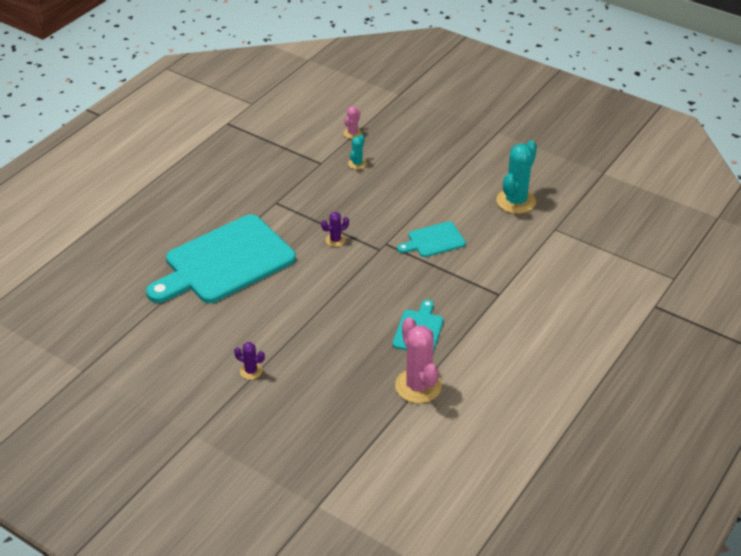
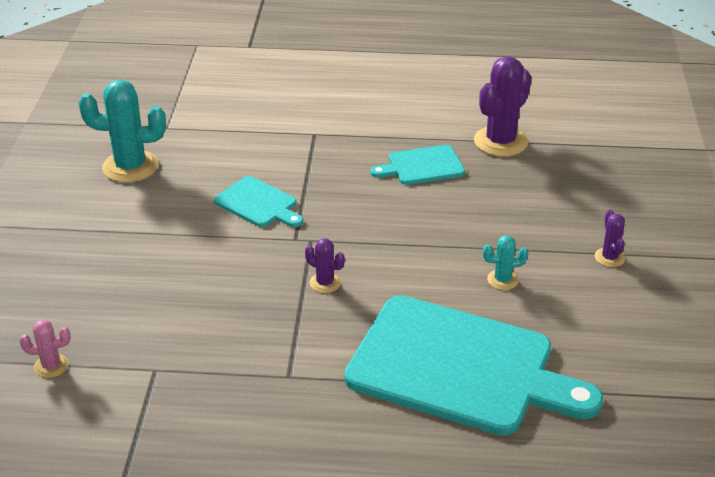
camera: 120 degrees left, 5 degrees down
turquoise cactus [348,134,367,170] -> turquoise cactus moved to [483,235,529,290]
pink cactus [395,317,442,403] -> purple cactus [474,56,531,157]

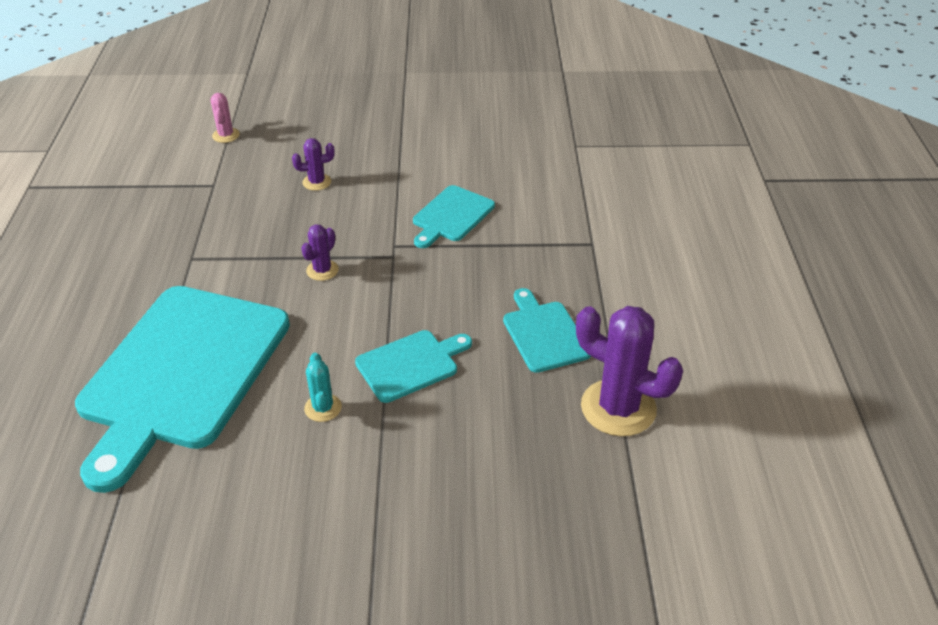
camera: 85 degrees right, 5 degrees up
turquoise cactus [78,80,166,183] -> none
purple cactus [595,210,626,267] -> purple cactus moved to [292,138,335,191]
none -> turquoise cutting board [355,330,472,403]

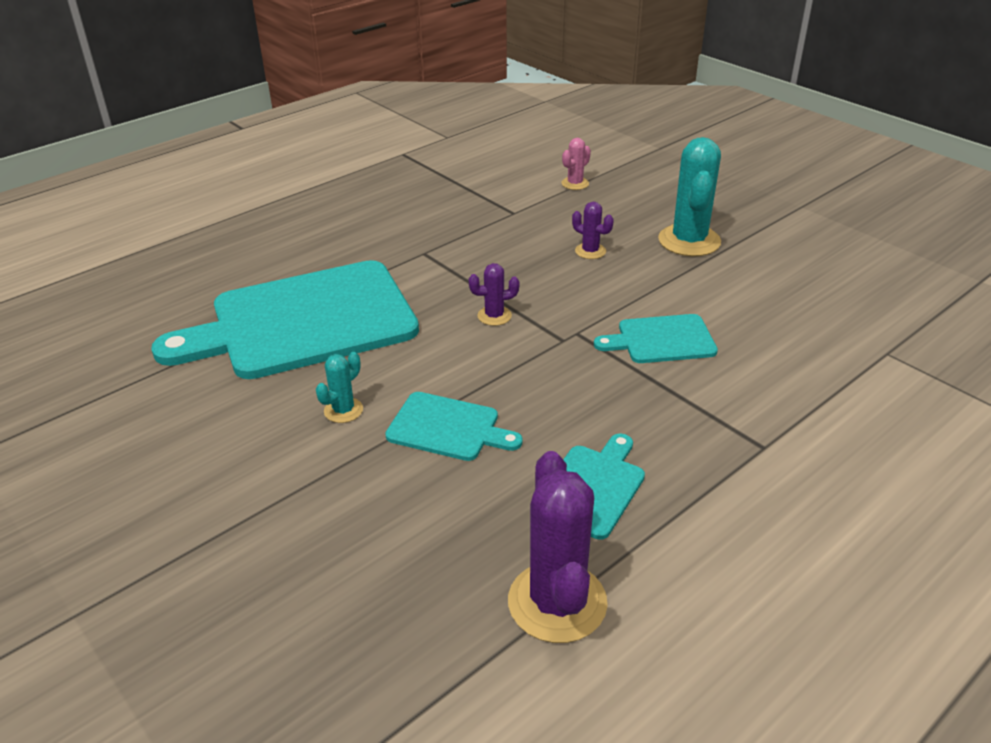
camera: 50 degrees right, 5 degrees down
none -> turquoise cactus [658,137,721,256]

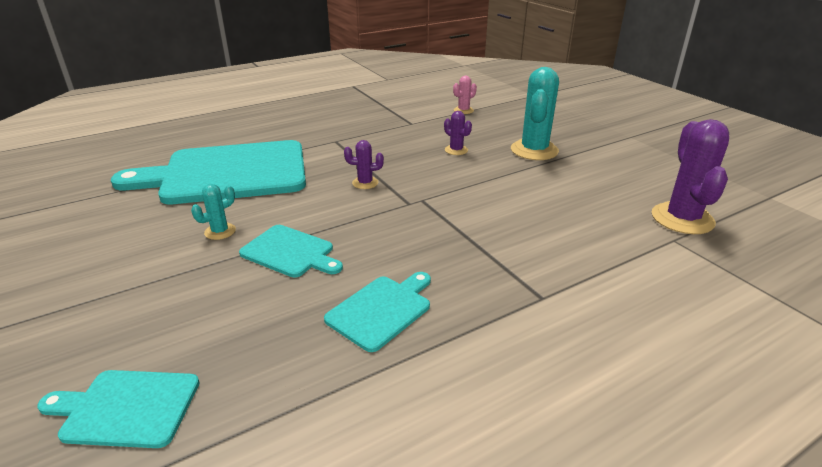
camera: 10 degrees right, 5 degrees down
purple cactus [508,451,608,643] -> purple cactus moved to [652,119,729,234]
turquoise cutting board [594,314,718,363] -> turquoise cutting board moved to [38,370,200,448]

